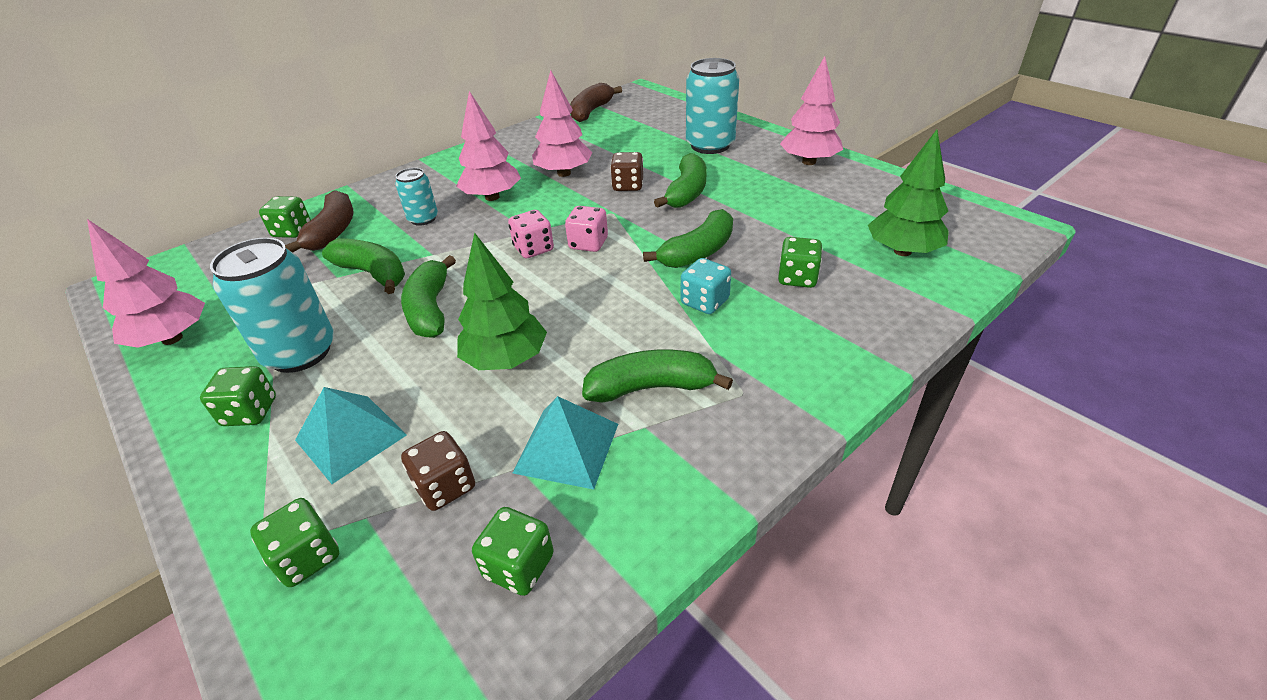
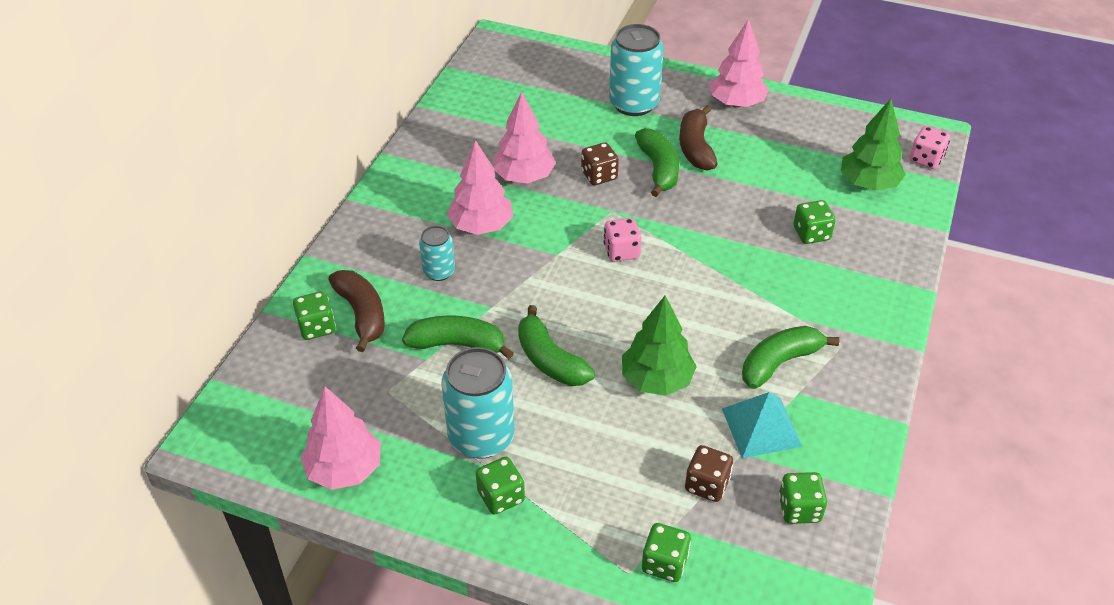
camera: 30 degrees left, 5 degrees up
turquoise pyramid [295,387,407,484] -> none
pink dice [508,210,554,258] -> pink dice moved to [910,126,950,169]
brown banana [570,83,622,122] -> brown banana moved to [679,105,718,170]
green banana [643,209,733,268] -> none
turquoise dice [681,258,731,314] -> none

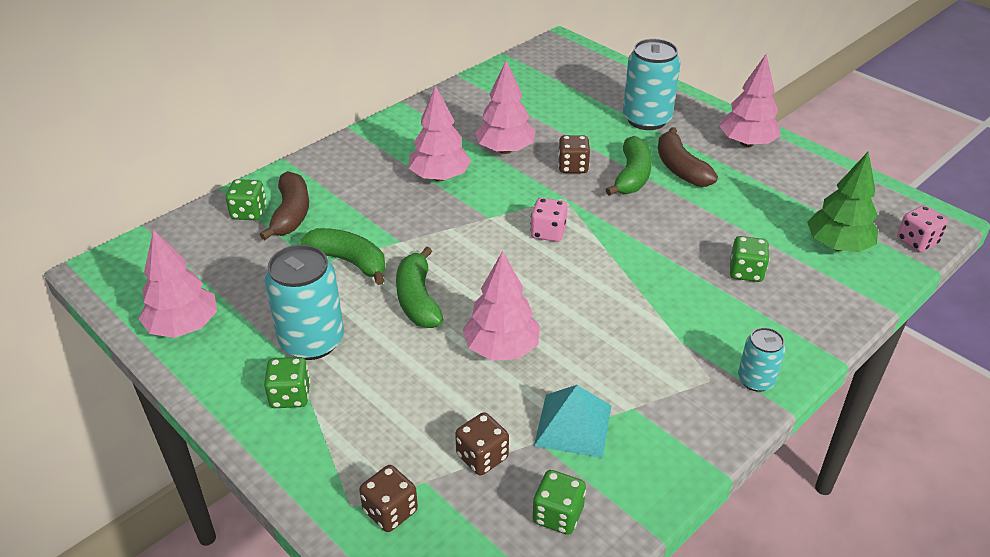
camera: 25 degrees right, 5 degrees down
turquoise can [419,226,455,281] -> turquoise can moved to [738,327,786,392]
green tree [622,295,697,396] -> pink tree [463,251,540,360]
green dice [642,523,691,582] -> brown dice [359,465,418,532]
brown banana [679,105,718,170] -> brown banana turned 45 degrees counterclockwise [658,127,718,187]
green banana [742,326,839,389] -> none

